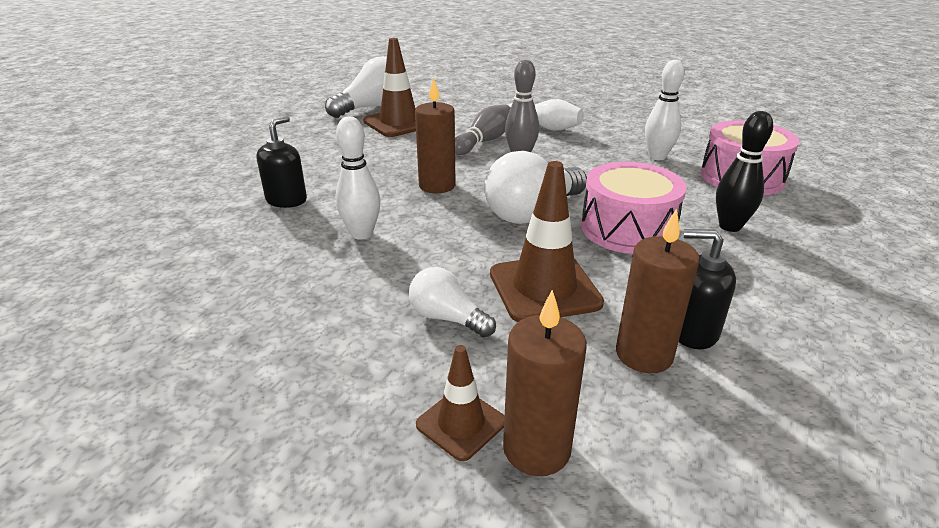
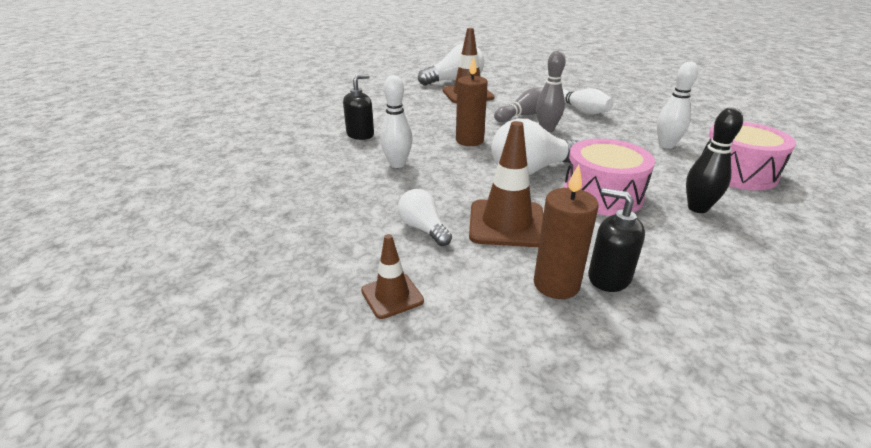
camera: 20 degrees right, 0 degrees up
brown candle [503,290,587,476] -> none

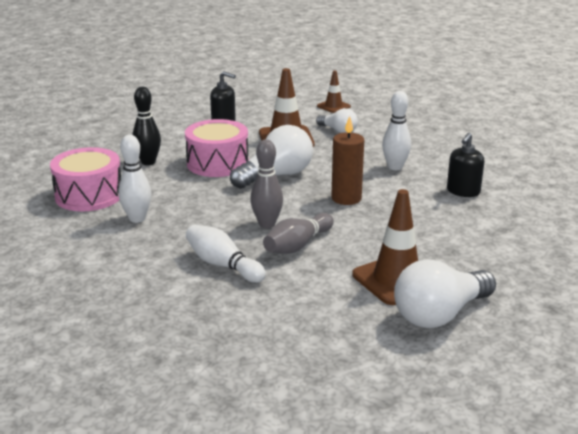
camera: 165 degrees right, 5 degrees down
brown candle [534,165,599,299] -> none

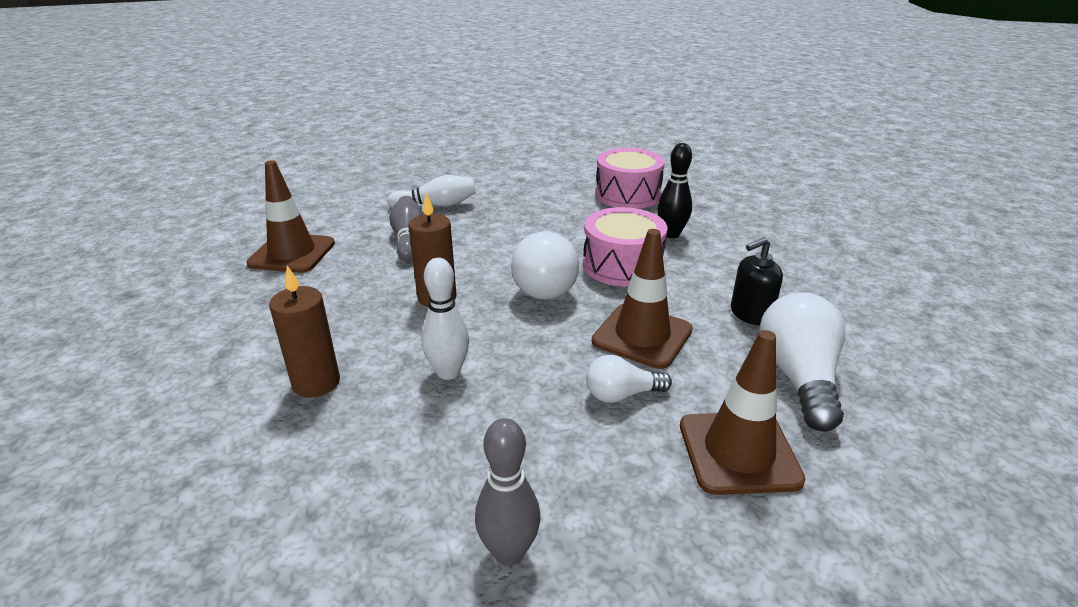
camera: 130 degrees right, 5 degrees up
white bowling pin [118,135,151,223] -> none
grey bowling pin [250,139,283,228] -> grey bowling pin moved to [475,418,541,566]
brown traffic cone [317,70,351,113] -> brown traffic cone [680,330,805,495], size x1.78
white light bulb [394,259,496,328] -> white light bulb moved to [759,292,845,432]
black soap dispenser [447,133,484,197] -> brown candle [269,266,340,398]

